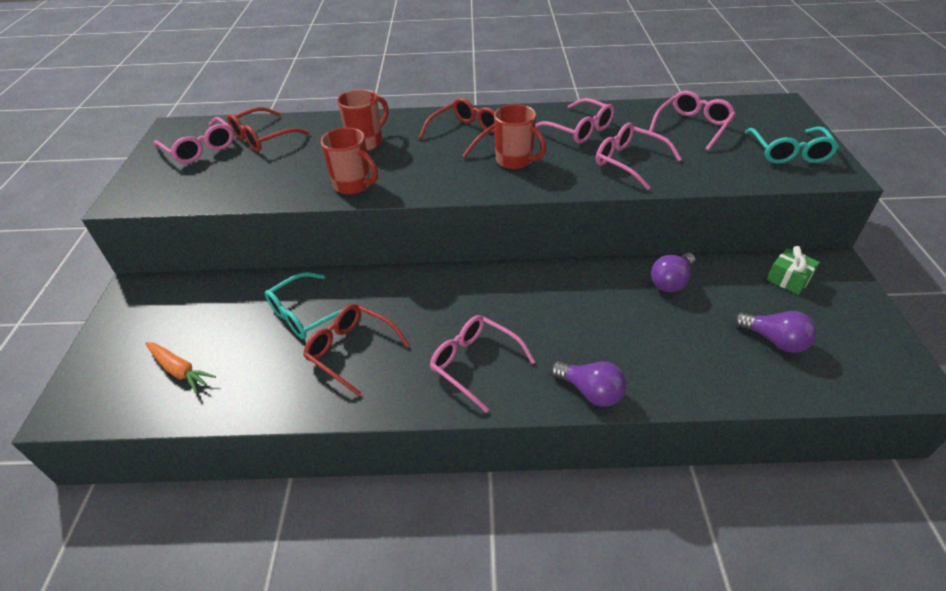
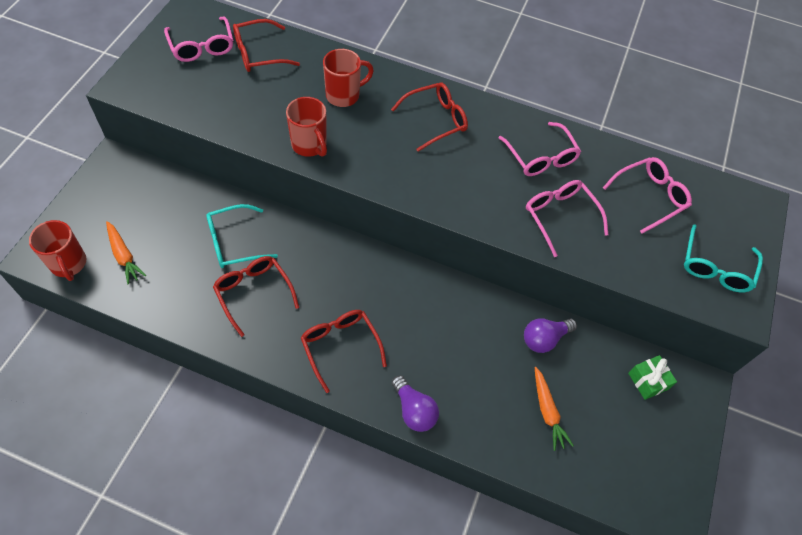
camera: 15 degrees right, 15 degrees up
pink glasses [430,315,535,413] -> red glasses [301,310,387,393]
red mug [494,104,546,169] -> red mug moved to [29,220,86,281]
purple light bulb [734,311,817,353] -> none
none -> orange carrot [535,367,574,451]

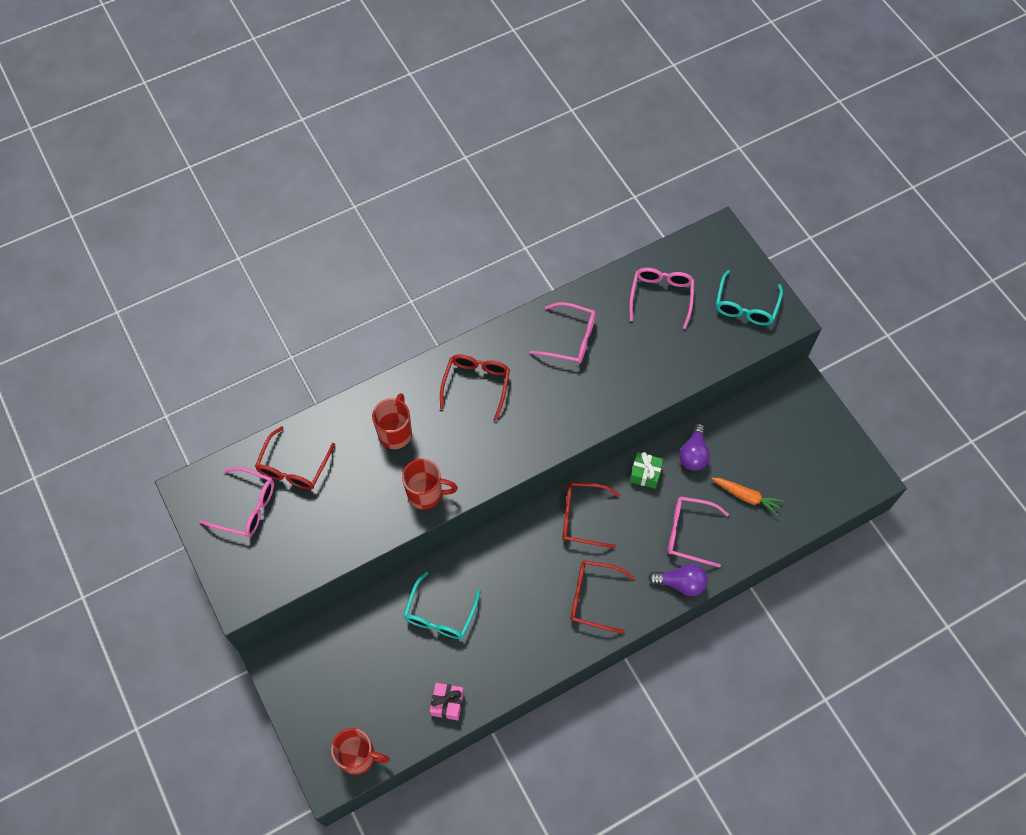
camera: 45 degrees left, 5 degrees up
orange carrot [106,221,146,284] -> none
red glasses [213,256,299,337] -> red glasses moved to [562,482,620,548]
pink glasses [526,180,608,257] -> pink glasses moved to [668,496,729,568]
green gift [628,355,677,400] -> green gift moved to [630,452,663,489]
turquoise glasses [684,224,763,292] -> turquoise glasses turned 45 degrees clockwise [716,270,783,325]
none -> pink gift [430,683,464,720]

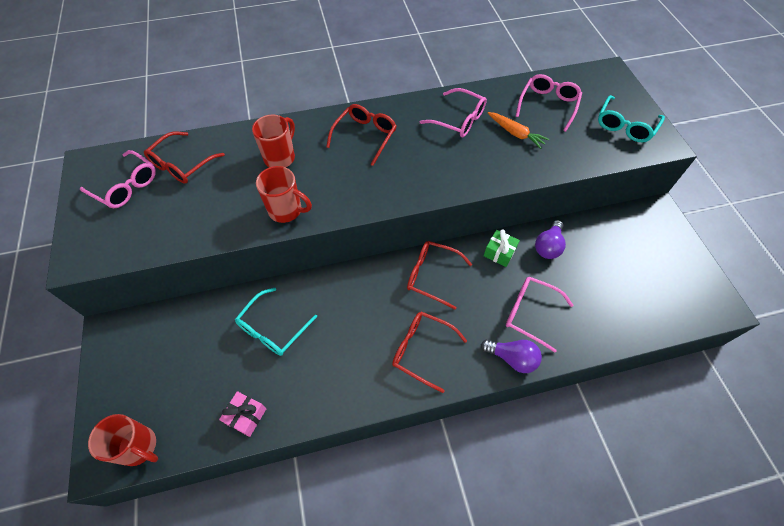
camera: 15 degrees right, 5 degrees down
orange carrot [711,478,784,515] -> orange carrot moved to [488,112,549,149]

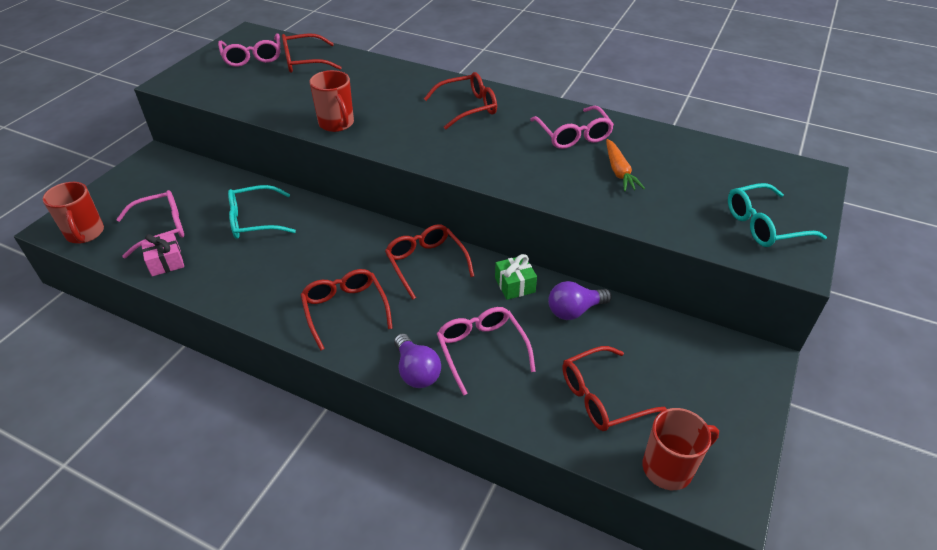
camera: 40 degrees right, 15 degrees down
red mug [252,115,295,167] -> red mug moved to [642,408,719,490]
pink glasses [516,74,582,132] -> pink glasses moved to [116,190,184,258]
none -> red glasses [562,346,667,431]

